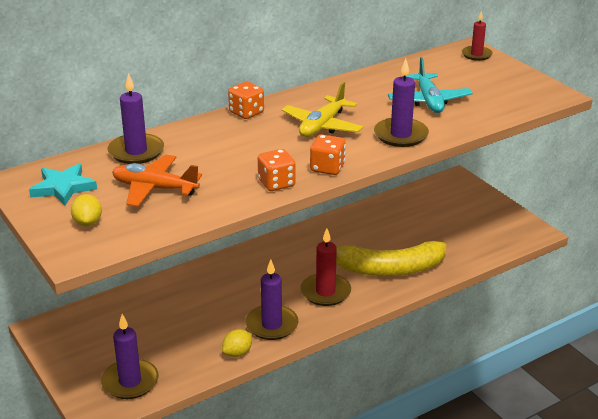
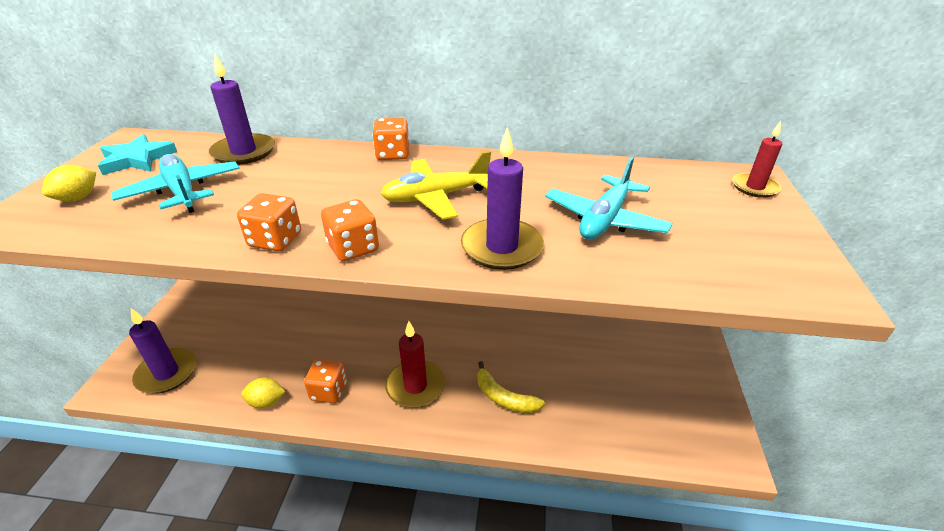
camera: 40 degrees right, 5 degrees up
orange plane [112,155,202,207] -> turquoise plane [111,154,240,213]
purple candle [245,259,298,340] -> orange dice [304,359,347,403]
yellow banana [336,241,446,276] -> yellow banana [477,361,545,413], size x0.52

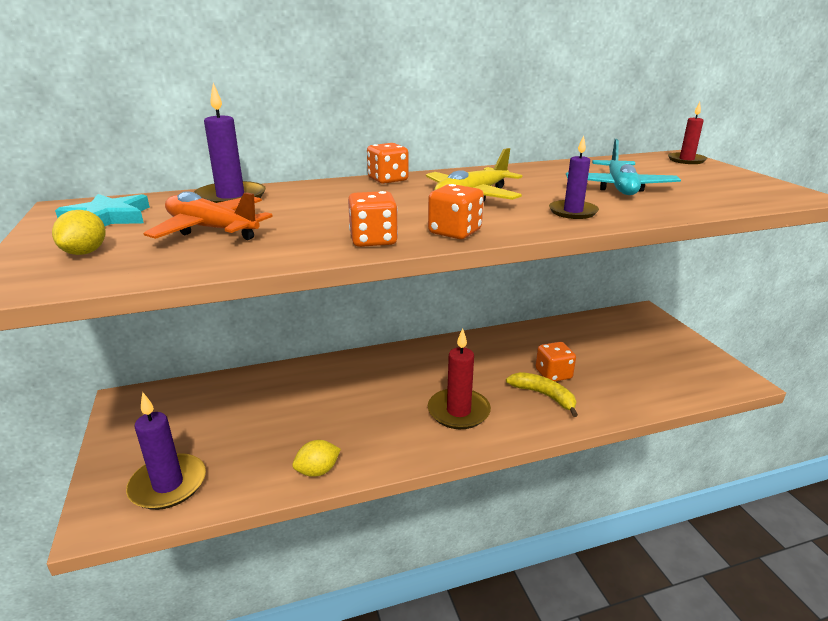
camera: 25 degrees left, 10 degrees down
turquoise plane [111,154,240,213] -> orange plane [143,192,273,240]
orange dice [304,359,347,403] -> orange dice moved to [535,342,576,381]
purple candle [461,127,544,270] -> purple candle [549,135,599,219], size x0.65
yellow banana [477,361,545,413] -> yellow banana turned 150 degrees counterclockwise [506,372,578,417]

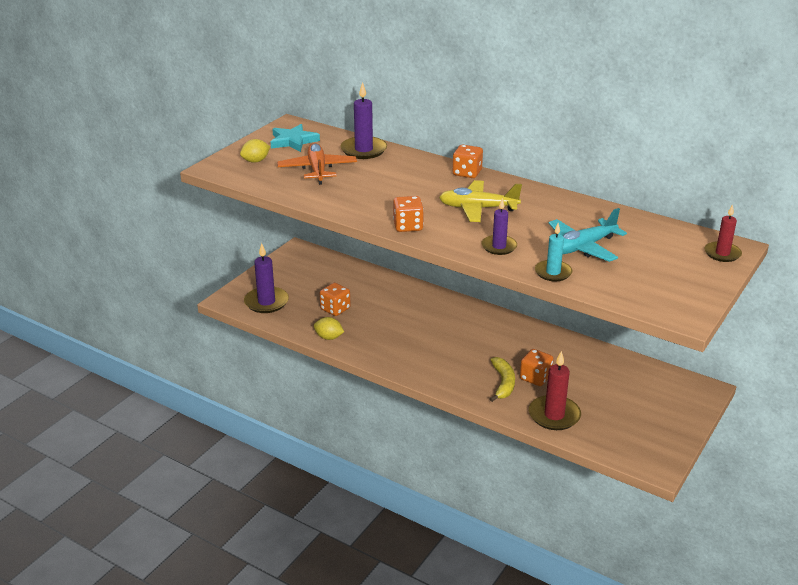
camera: 50 degrees right, 5 degrees up
orange dice [348,191,398,247] -> orange dice moved to [320,283,351,316]
red candle [428,328,491,429] -> red candle moved to [529,351,581,430]
none -> turquoise candle [535,223,572,281]

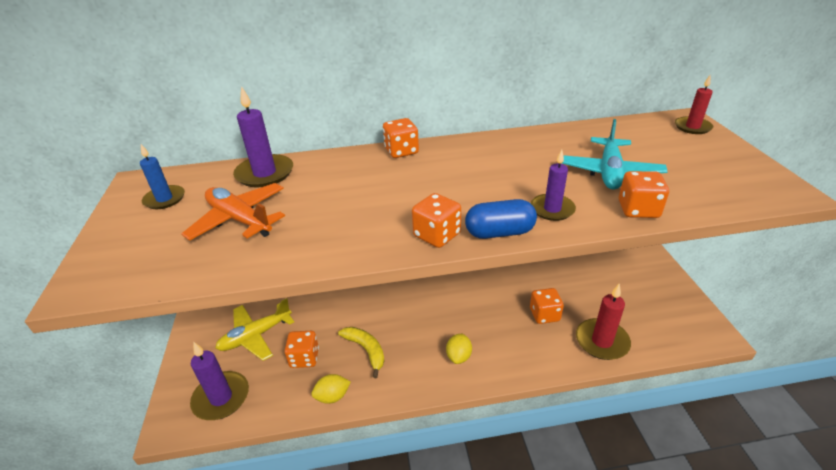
camera: 40 degrees left, 5 degrees up
yellow lemon [240,139,270,163] -> yellow lemon moved to [446,334,472,364]
turquoise star [271,124,320,152] -> blue candle [140,144,185,209]
yellow plane [439,180,522,222] -> yellow plane moved to [215,298,294,361]
yellow banana [490,357,515,402] -> yellow banana moved to [338,327,384,378]
turquoise candle [535,223,572,281] -> orange dice [619,171,669,218]
none -> blue capsule [465,199,537,239]

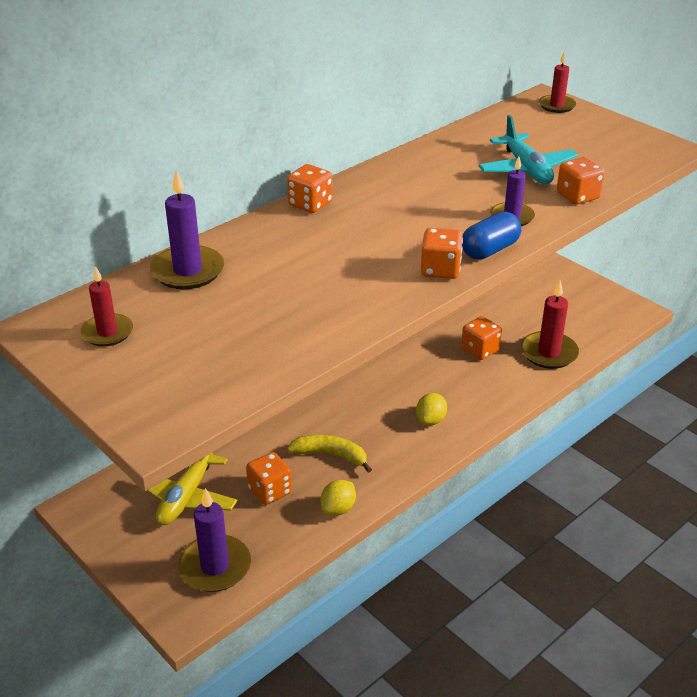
camera: 35 degrees left, 0 degrees up
blue candle [140,144,185,209] -> red candle [80,266,133,347]
orange plane [182,183,285,241] -> none
yellow lemon [446,334,472,364] -> yellow lemon turned 45 degrees clockwise [416,393,447,425]

